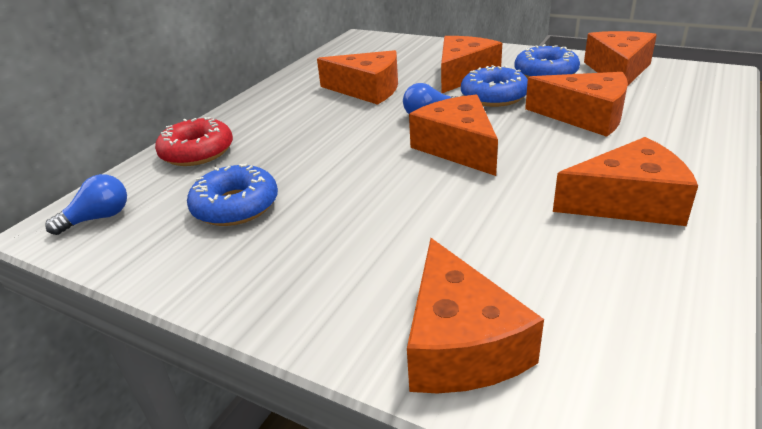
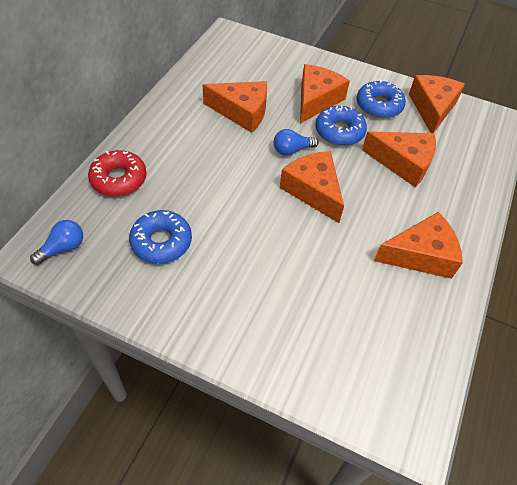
camera: 10 degrees left, 20 degrees up
orange cheese [407,238,544,393] -> none

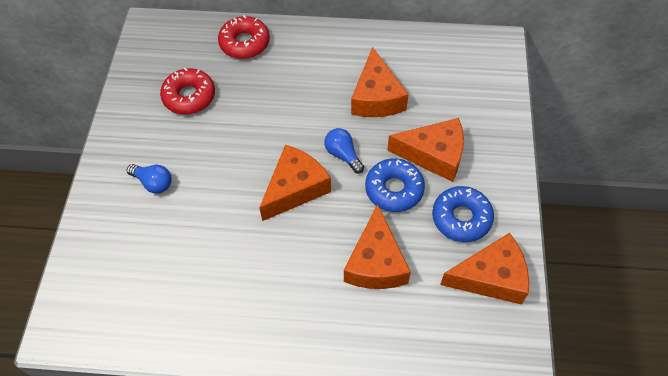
camera: 75 degrees right, 5 degrees up
blue light bulb [30,220,83,265] -> blue light bulb moved to [127,164,172,194]
blue donut [129,210,192,264] -> red donut [160,68,215,115]
orange cheese [374,212,463,279] -> none

